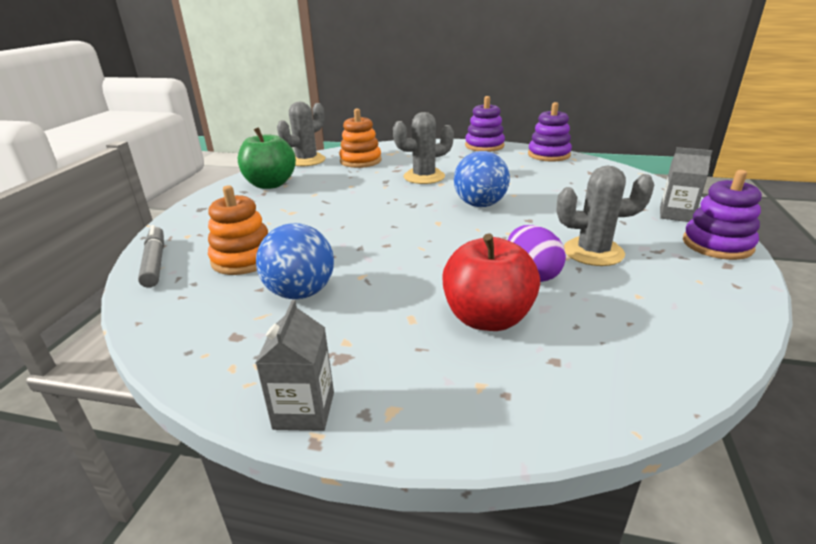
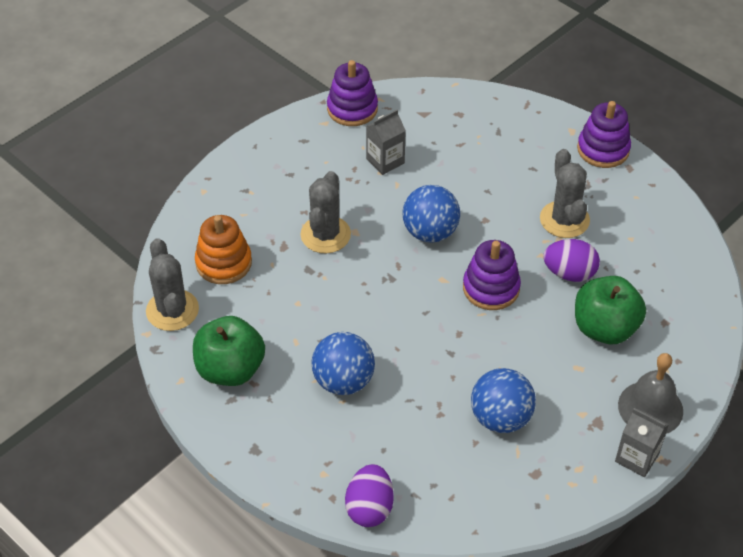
camera: 60 degrees left, 20 degrees up
grey marker [138,225,164,288] -> purple egg [345,464,394,527]
orange stacking toy [208,185,268,275] -> none
red apple [442,233,540,331] -> green apple [575,276,646,344]
purple stacking toy [465,96,505,152] -> purple stacking toy moved to [463,240,521,310]
grey cactus [557,166,654,266] -> grey cactus turned 45 degrees counterclockwise [540,149,590,238]
grey carton [660,147,712,222] -> grey carton moved to [366,110,406,175]
none -> blue ball [312,332,375,395]
none -> grey bell [618,353,683,434]

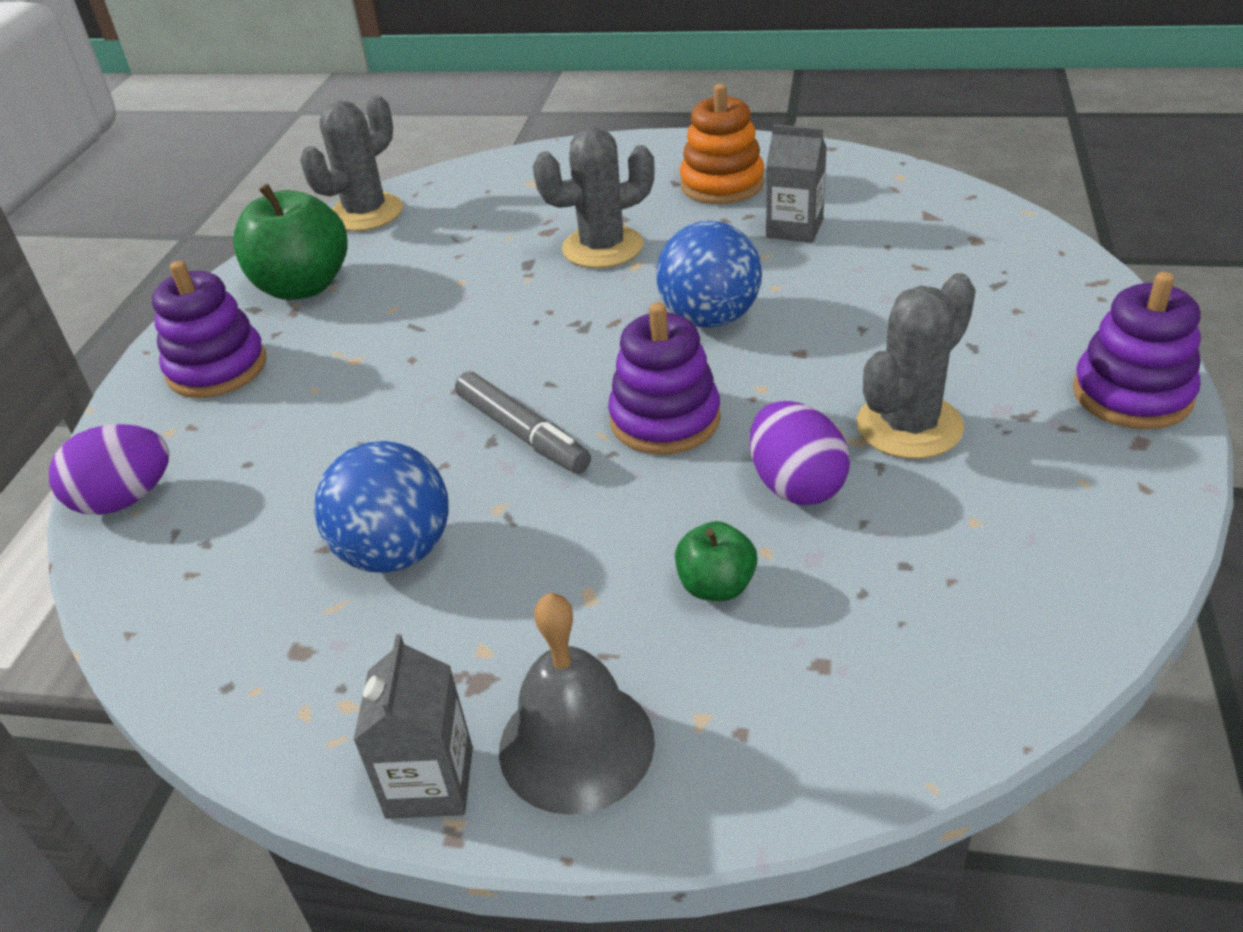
camera: 60 degrees right, 10 degrees down
orange stacking toy [195,215,252,284] -> orange stacking toy moved to [680,84,764,204]
blue ball [312,332,375,395] -> none
purple stacking toy [327,60,378,126] -> purple stacking toy moved to [152,261,267,398]
green apple [575,276,646,344] -> green apple [675,521,757,601], size x0.52
none -> grey marker [455,371,591,473]

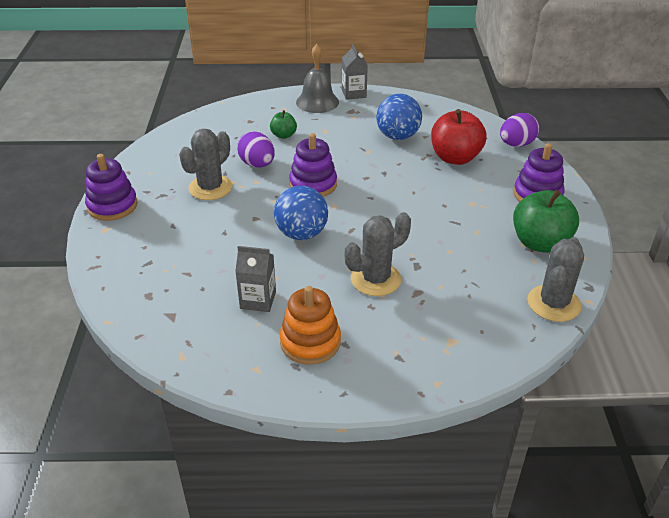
camera: 165 degrees right, 0 degrees up
grey marker [455,371,591,473] -> none
none -> red apple [431,109,486,165]

